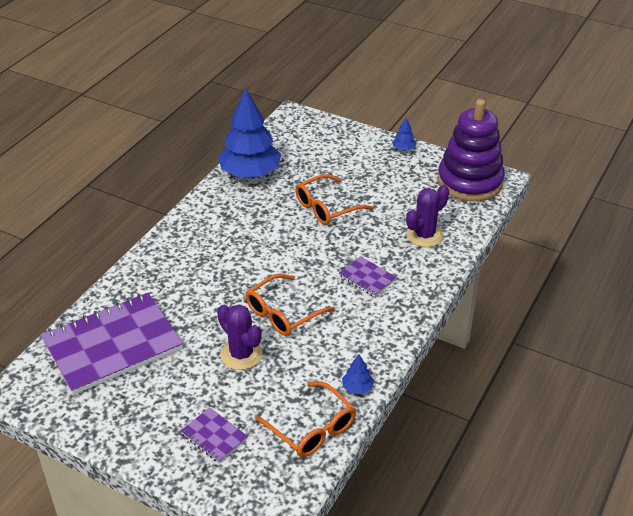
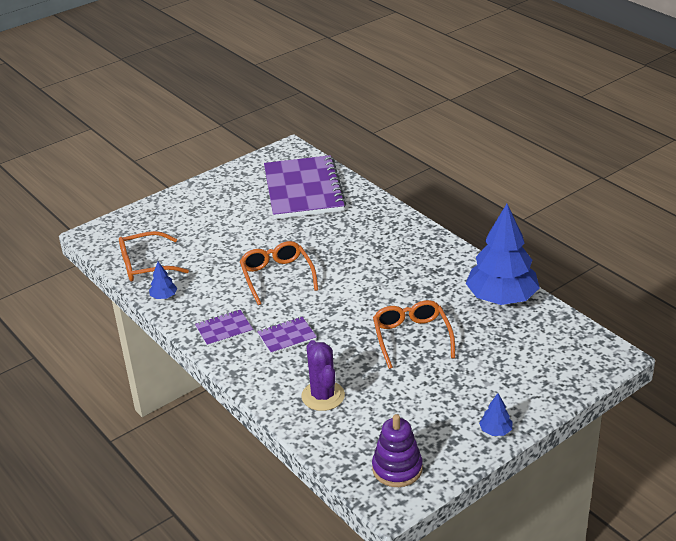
camera: 115 degrees right, 5 degrees down
purple notebook [180,407,248,463] -> purple notebook moved to [195,310,253,347]
purple cactus [217,304,262,370] -> none
purple stacking toy [437,99,505,202] -> purple stacking toy [372,414,423,487], size x0.57

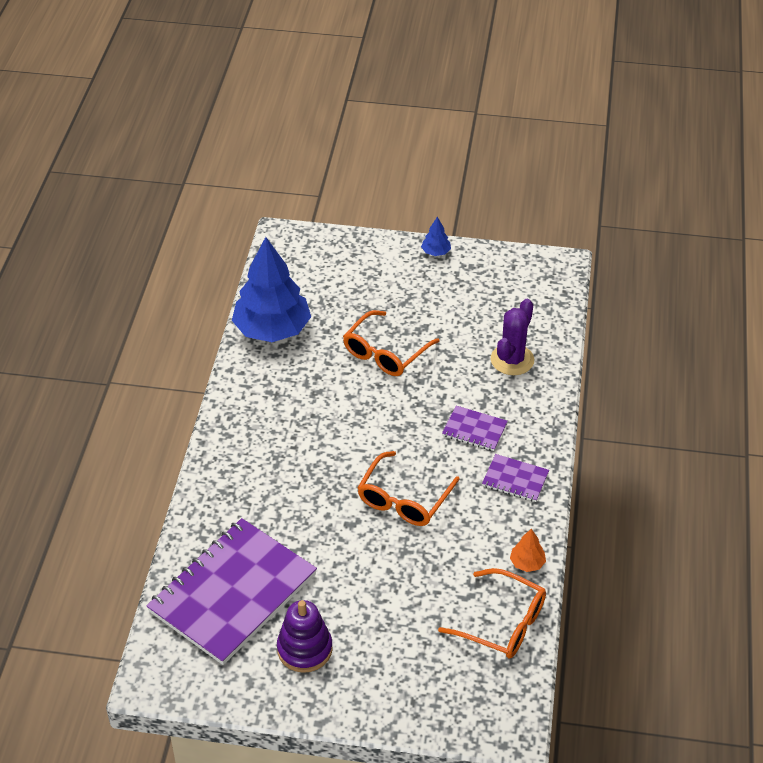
camera: 135 degrees left, 10 degrees up
blue tree [149,262,177,299] -> orange tree [510,528,546,572]
purple stacking toy [372,414,423,487] -> purple stacking toy moved to [277,600,333,673]

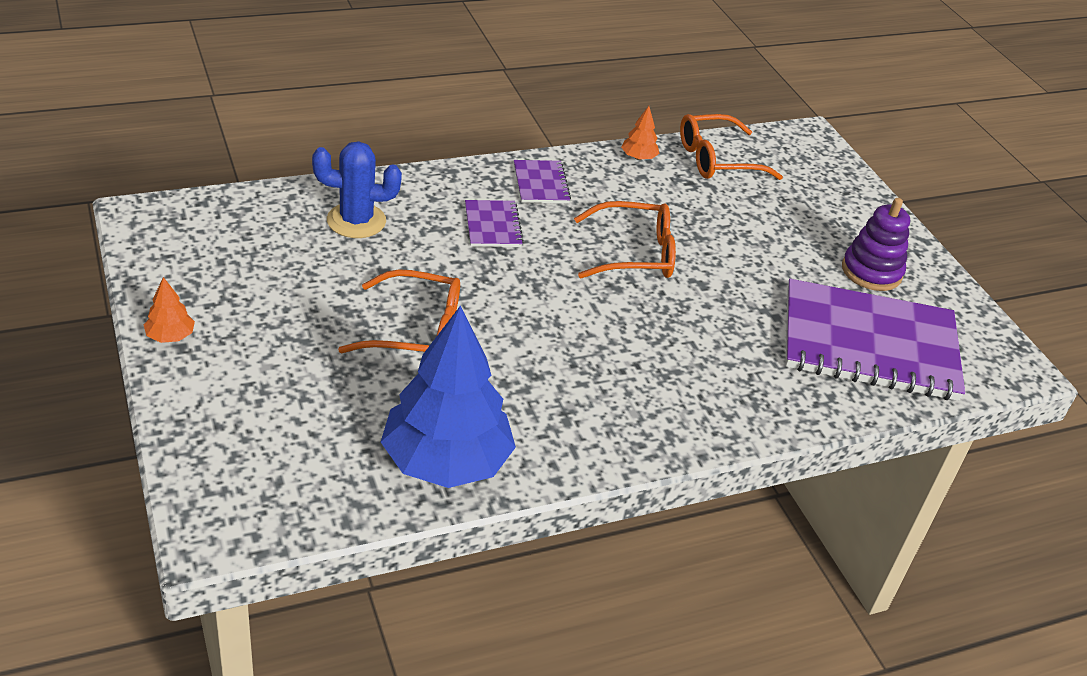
camera: 125 degrees left, 5 degrees down
blue tree [421,217,451,256] -> orange tree [144,277,195,343]
orange glasses [438,568,546,659] -> orange glasses turned 105 degrees counterclockwise [680,114,783,180]
purple cactus [491,299,534,375] -> blue cactus [312,141,402,238]

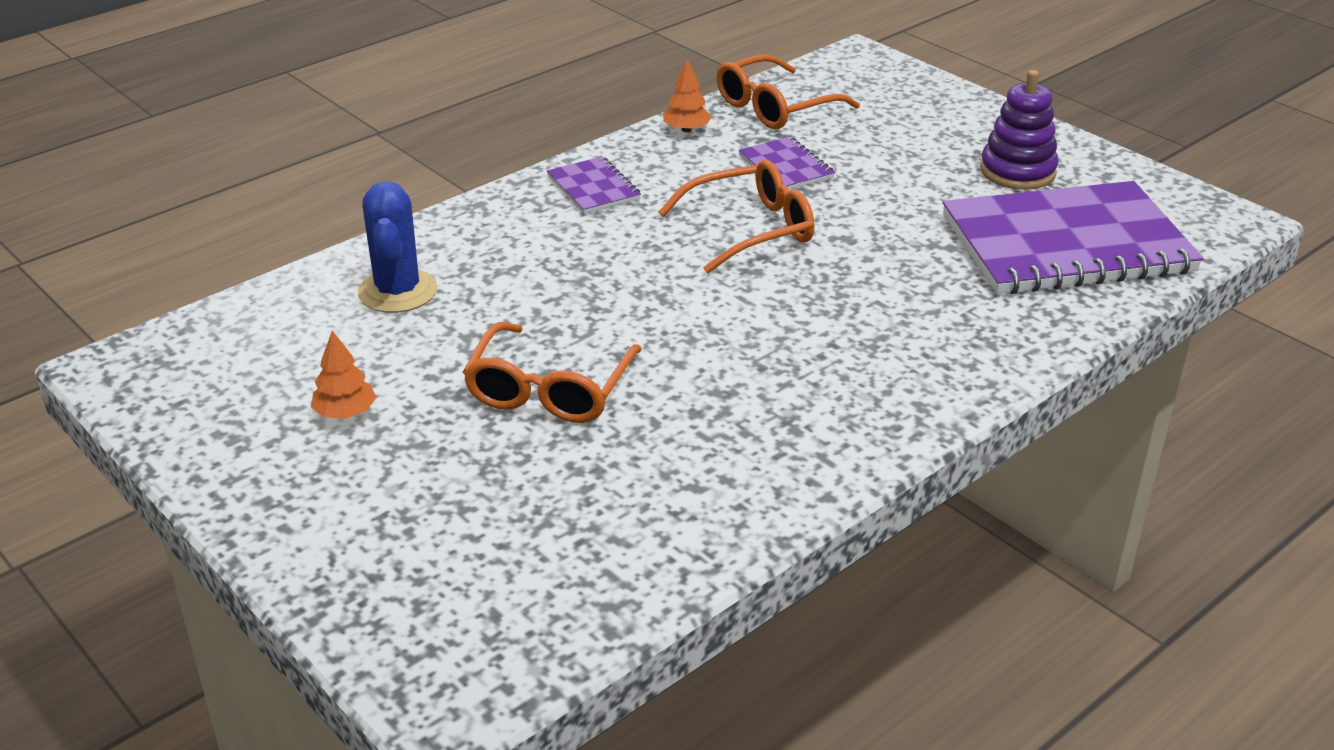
camera: 15 degrees left, 5 degrees down
orange tree [144,277,195,343] -> orange tree moved to [311,330,376,419]
blue cactus [312,141,402,238] -> blue cactus turned 75 degrees counterclockwise [357,181,438,313]
orange glasses [338,269,460,353] -> orange glasses turned 120 degrees clockwise [463,322,642,423]
blue tree [381,305,516,488] -> none
purple notebook [465,200,524,247] -> purple notebook moved to [738,137,835,190]

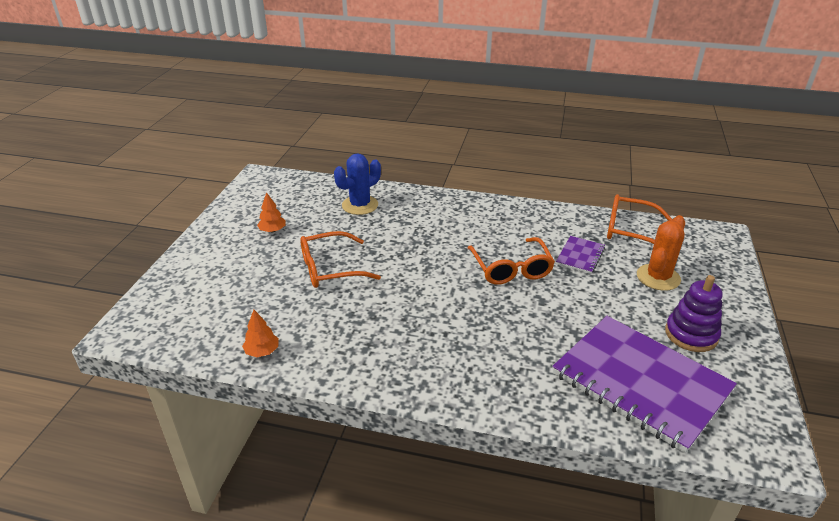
camera: 55 degrees right, 0 degrees up
purple notebook [547,156,641,214] -> none
orange glasses [659,160,815,274] -> orange glasses turned 45 degrees clockwise [468,237,555,285]
orange tree [663,59,712,132] -> orange tree moved to [242,310,279,357]
none -> orange cactus [637,215,685,291]

